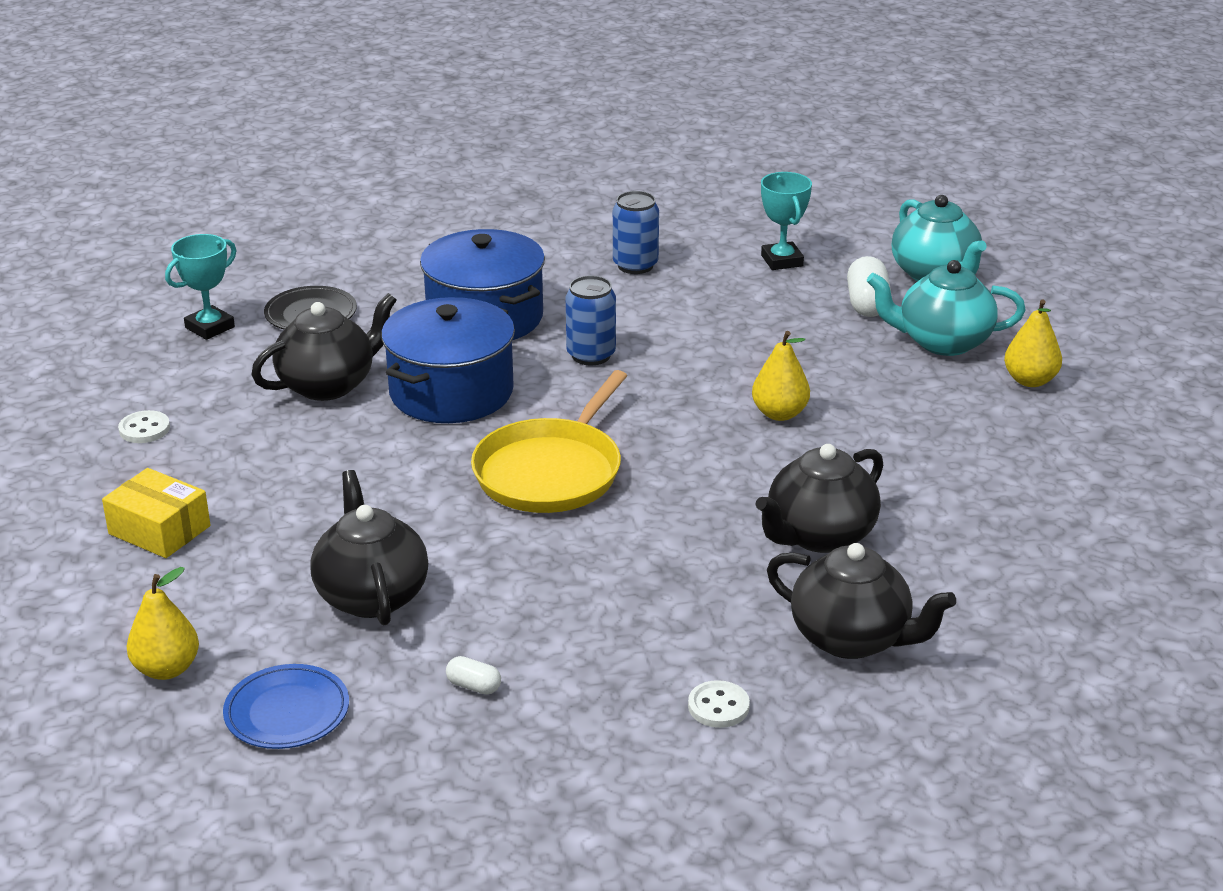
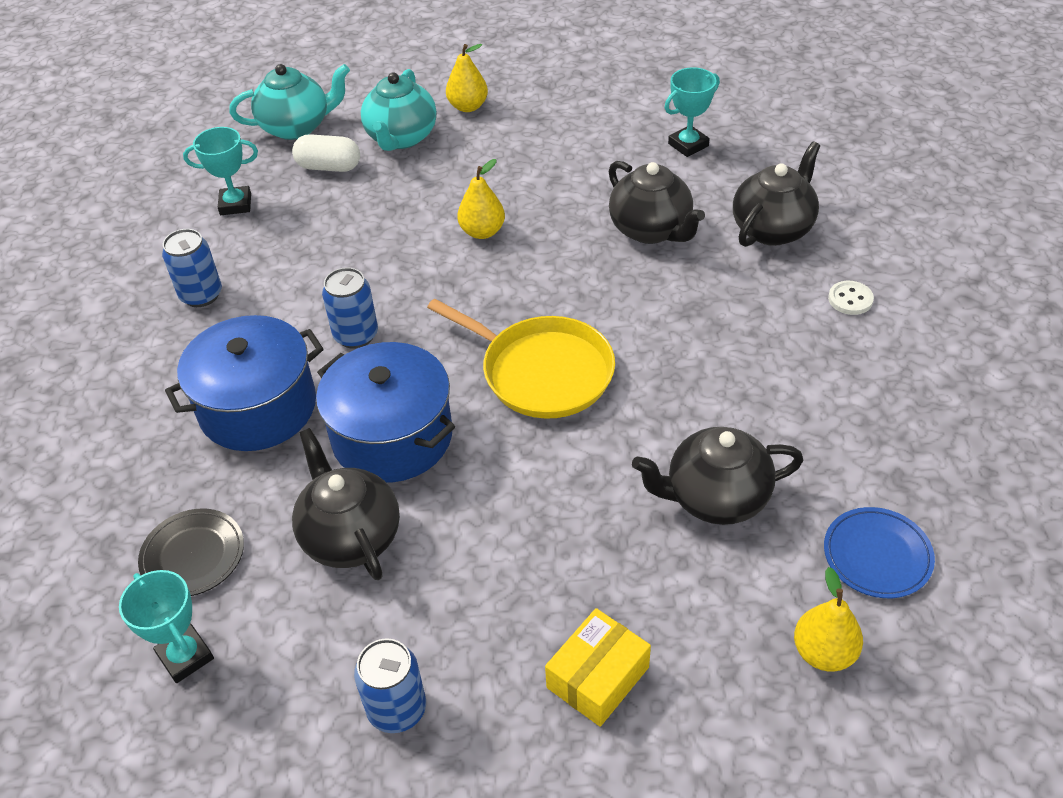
camera: 80 degrees left, 15 degrees up
white button [118,410,170,443] -> blue can [354,638,426,733]
white capsule [446,656,501,695] -> none
none -> turquoise trophy [665,67,720,157]

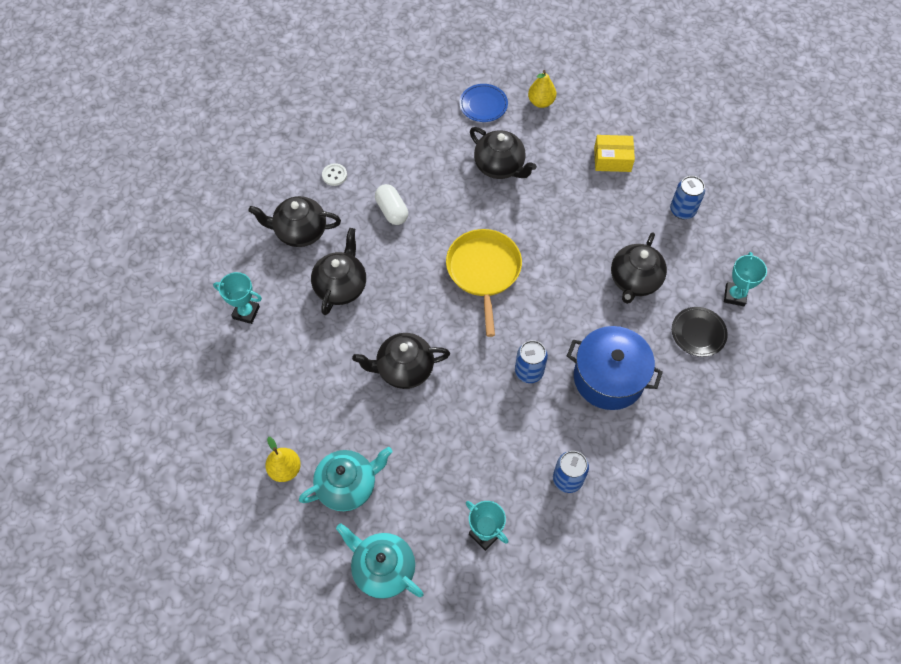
camera: 130 degrees left, 15 degrees up
white capsule [292,134,360,172] -> white capsule moved to [375,184,408,225]
blue pot [316,342,455,483] -> none
yellow pear [457,159,505,239] -> black teapot [352,333,450,389]

